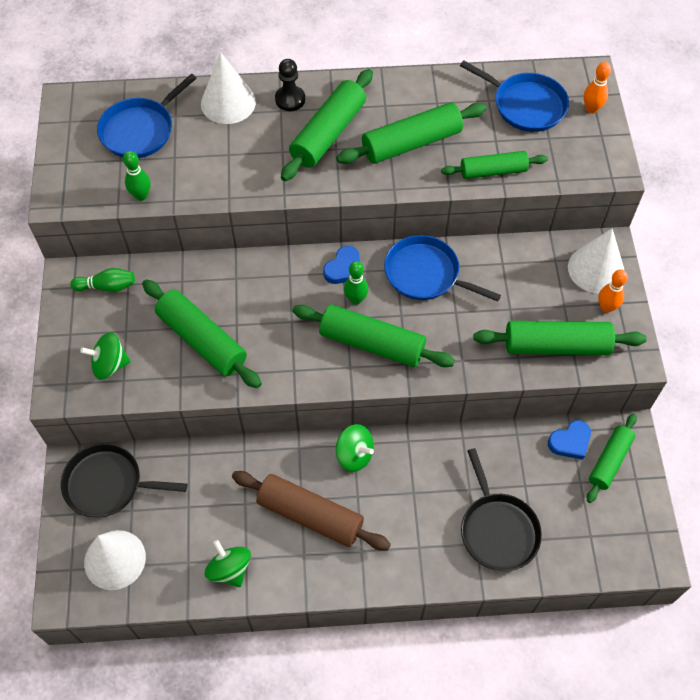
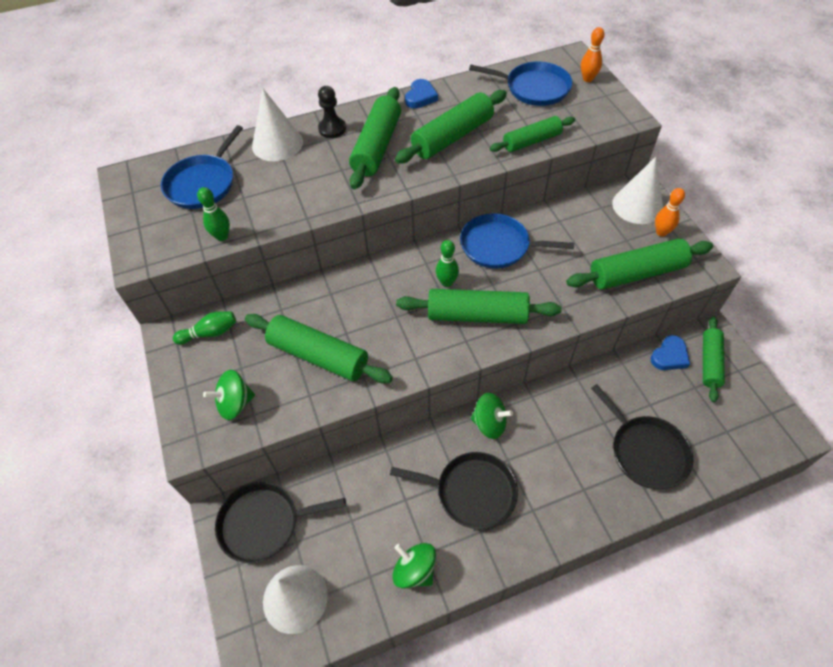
camera: 15 degrees left, 5 degrees down
brown rolling pin [232,471,391,551] -> black pan [390,452,518,529]
blue heart [323,246,360,284] -> blue heart moved to [405,79,438,109]

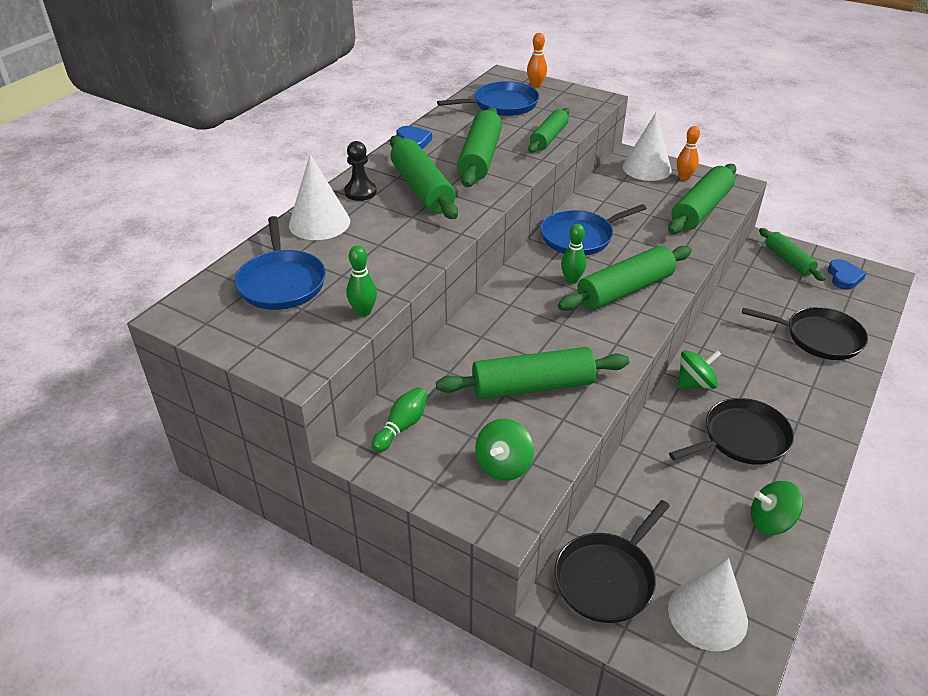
camera: 40 degrees left, 15 degrees down
blue heart [651,335,690,370] -> blue heart moved to [828,259,867,290]

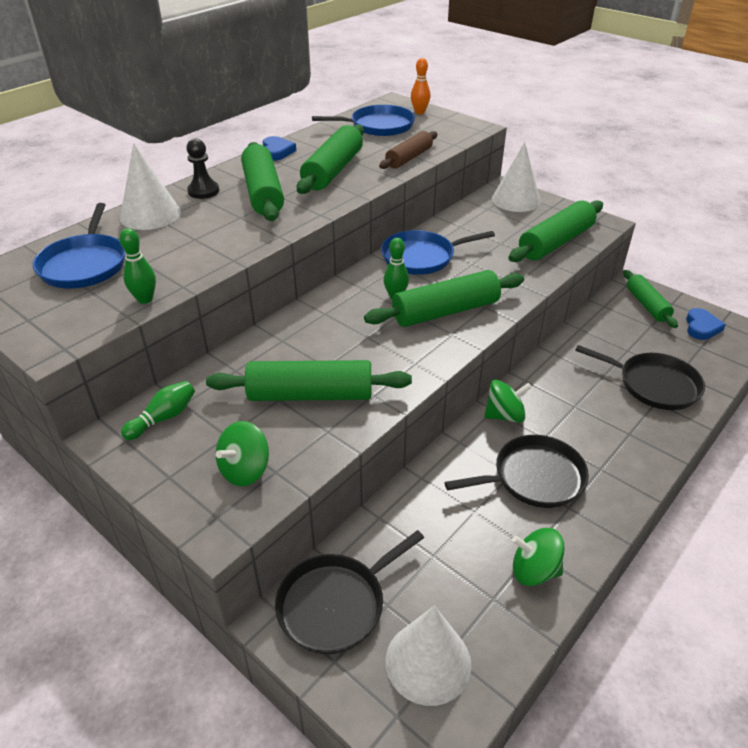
camera: 10 degrees right, 0 degrees up
green rolling pin [528,108,569,153] -> brown rolling pin [379,131,437,169]
orange bowling pin [677,126,700,180] -> none

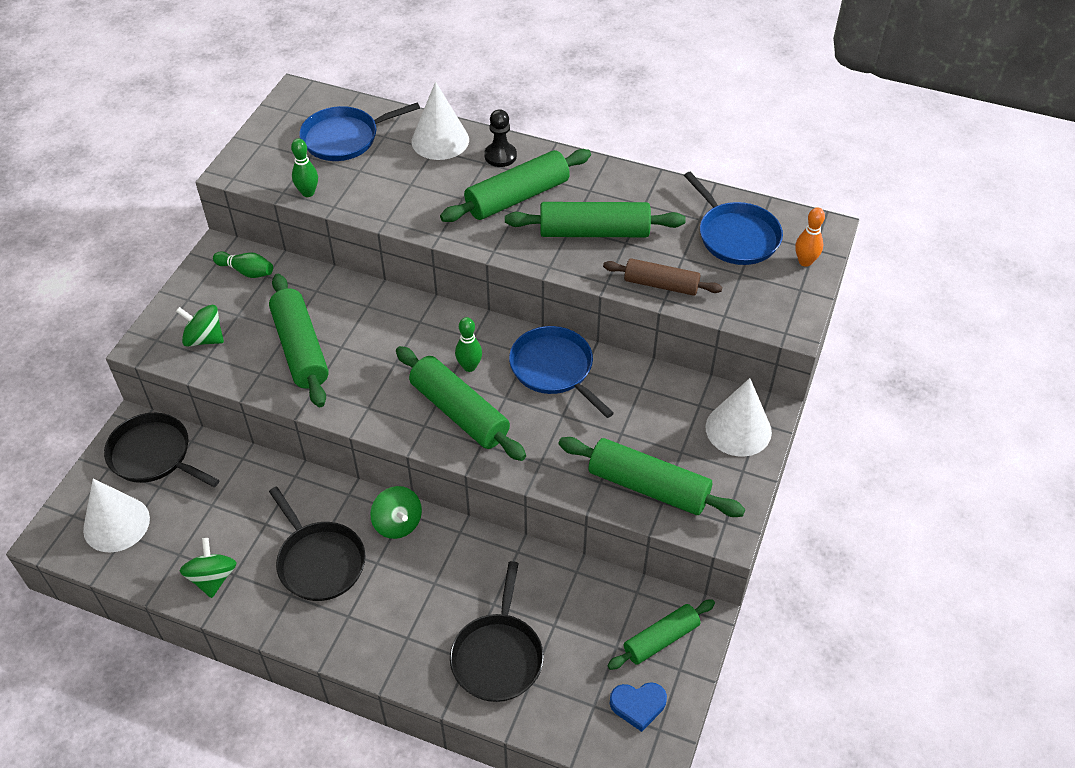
camera: 70 degrees right, 10 degrees up
blue heart [262,136,296,161] -> none

